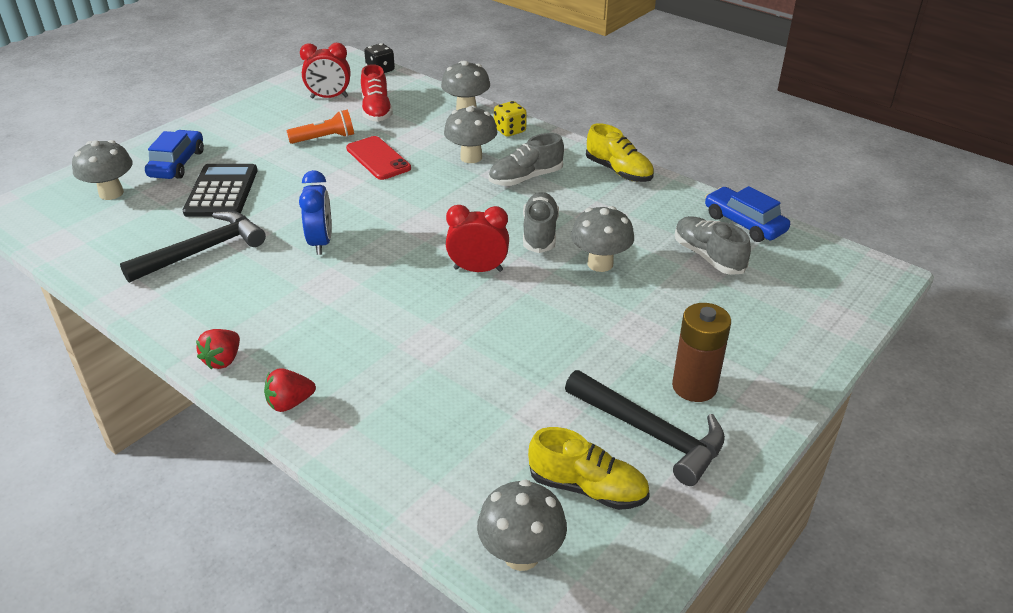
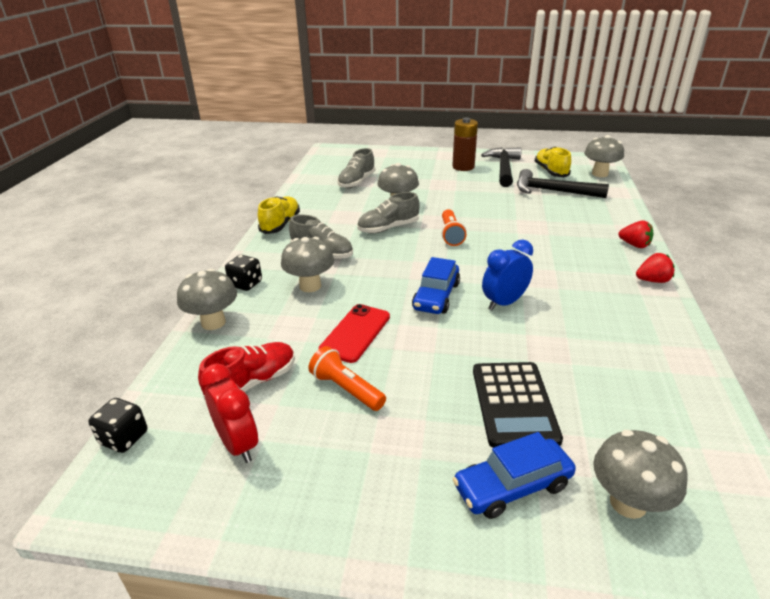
camera: 120 degrees left, 5 degrees down
black hammer [120,211,266,283] -> black hammer moved to [517,169,609,198]
black calculator [183,164,257,217] -> black calculator turned 60 degrees counterclockwise [473,362,563,448]
red clock [446,205,509,272] -> orange flashlight [441,209,467,246]
yellow dice [494,101,527,137] -> black dice [225,255,262,291]
blue car [705,186,790,242] -> blue car moved to [412,257,460,314]

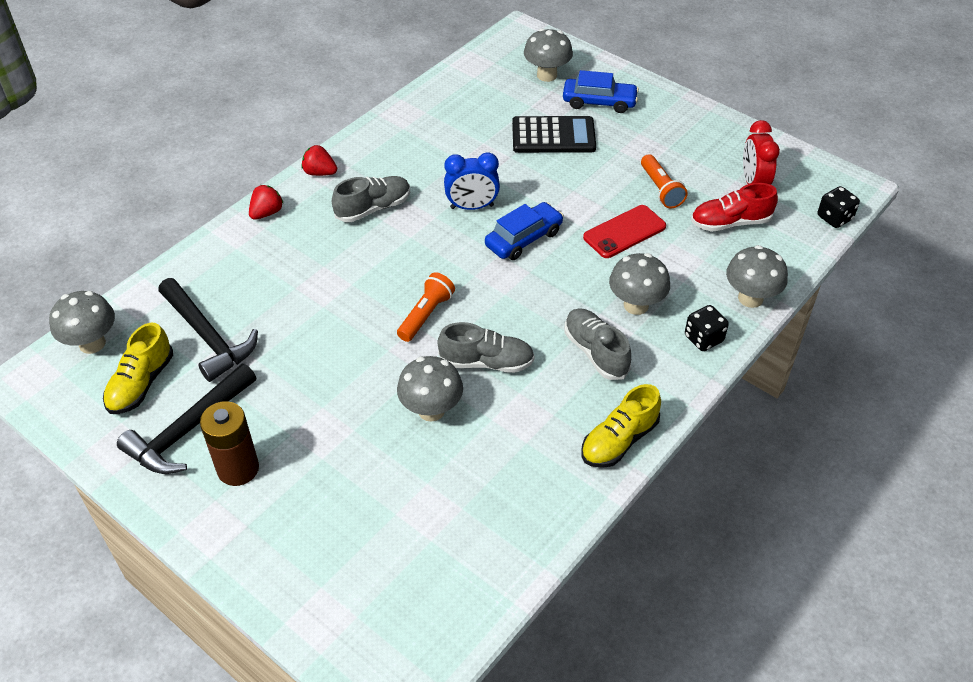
camera: 150 degrees left, 15 degrees up
grey shoe [337,148,376,188] -> grey shoe moved to [332,176,410,222]
black calculator [473,362,563,448] -> black calculator turned 60 degrees clockwise [512,116,596,153]
red strawberry [618,220,653,248] -> red strawberry turned 60 degrees clockwise [249,185,284,220]

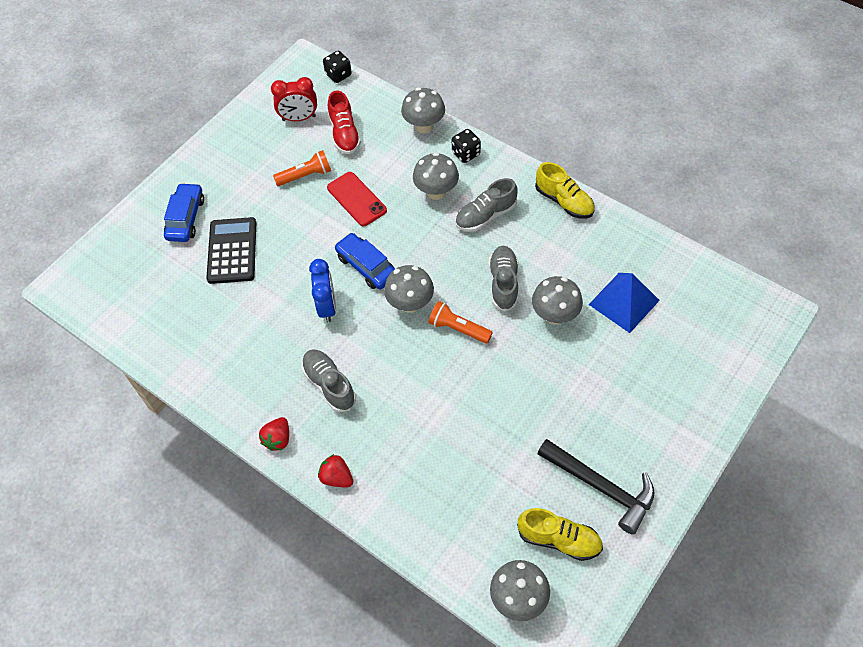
camera: 90 degrees left, 10 degrees up
black hammer [158,278,258,382] -> none
brown battery [200,401,259,486] -> none
grey mushroom [524,28,573,82] -> grey mushroom moved to [384,265,434,313]
none -> blue pyramid [589,273,660,333]

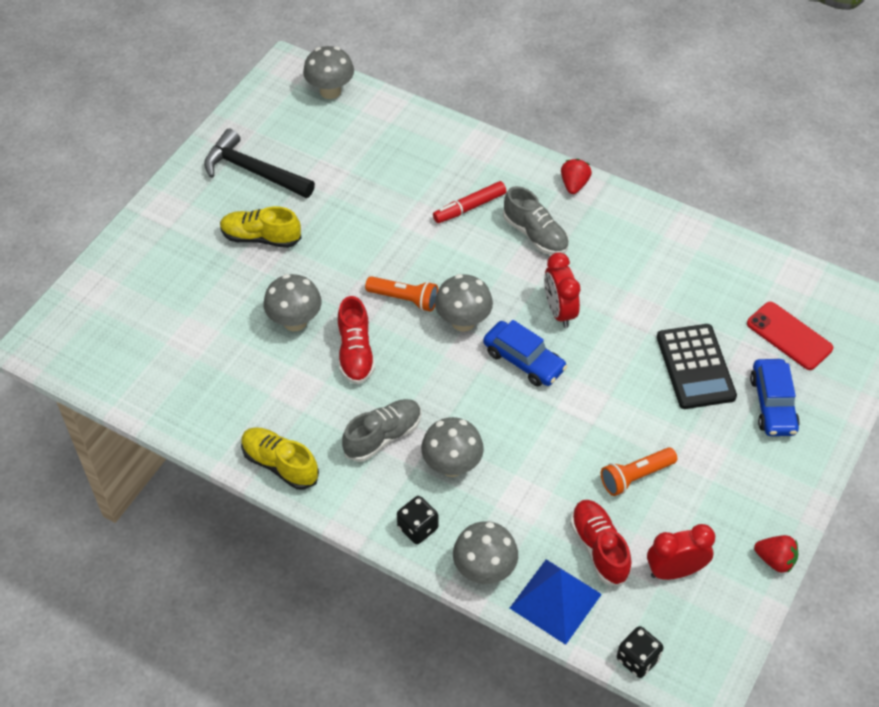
camera: 170 degrees right, 5 degrees down
blue clock [309,259,336,322] -> red clock [544,252,580,328]
red strawberry [318,454,353,487] -> red strawberry moved to [754,535,798,573]
red phone [327,172,387,226] -> red phone moved to [747,302,833,370]
grey shoe [489,246,518,312] -> red shoe [338,296,375,384]
yellow shoe [517,508,603,561] -> yellow shoe moved to [220,206,302,248]
blue pyramid [589,273,660,333] -> blue pyramid moved to [510,559,602,645]
none -> red marker [433,181,506,223]

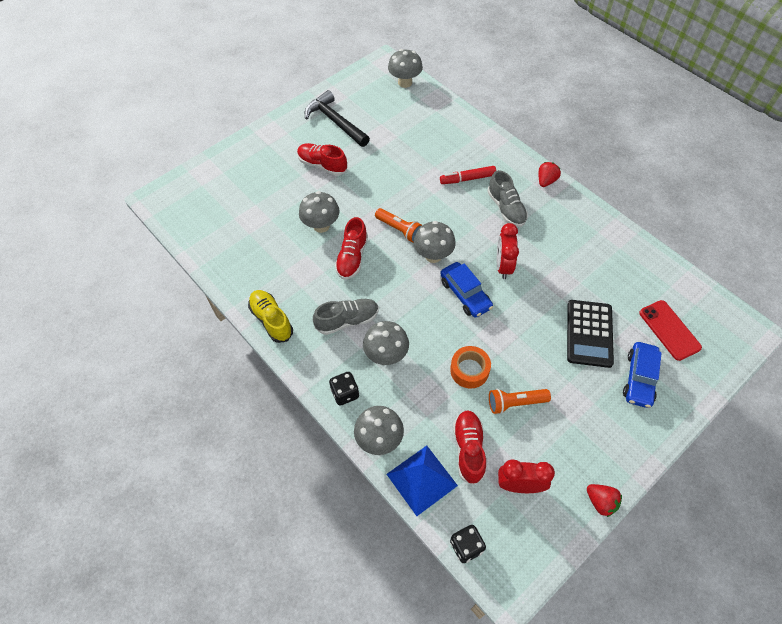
camera: 20 degrees right, 5 degrees up
yellow shoe [220,206,302,248] -> red shoe [297,143,347,176]
none -> orange tape [450,346,491,389]

